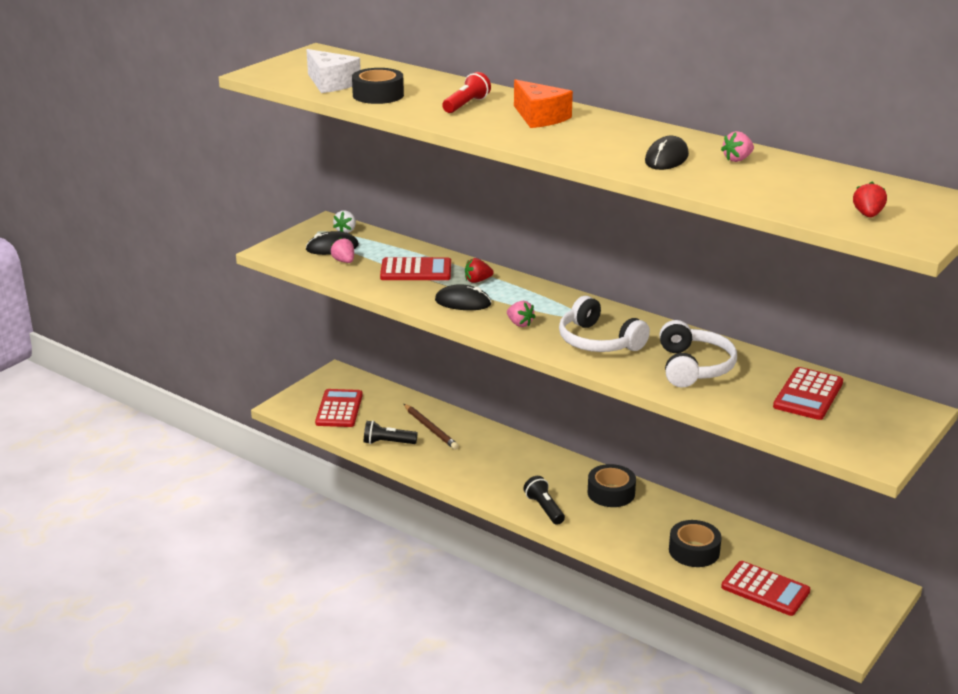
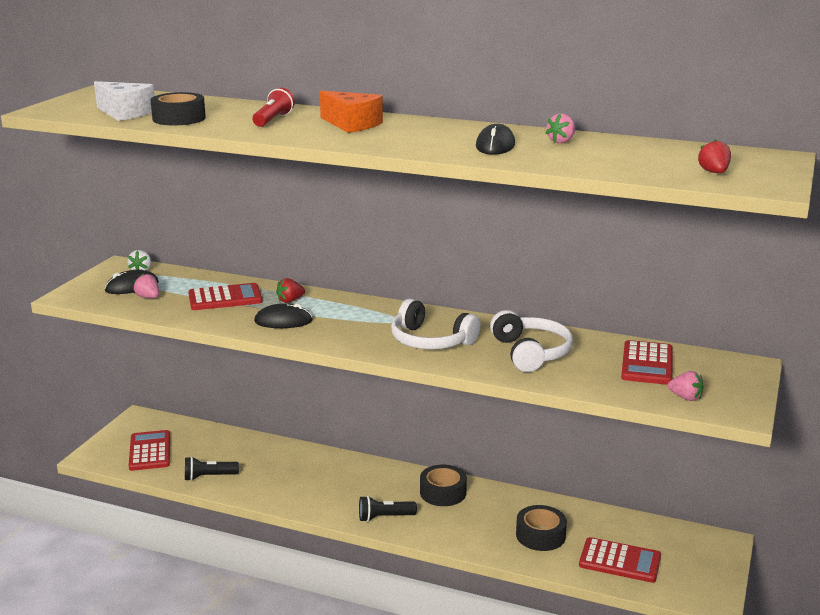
camera: 15 degrees left, 5 degrees down
brown pencil [404,404,459,450] -> none
pink strawberry [507,301,535,327] -> pink strawberry moved to [668,371,703,401]
black flashlight [524,476,565,525] -> black flashlight turned 60 degrees counterclockwise [359,496,417,522]

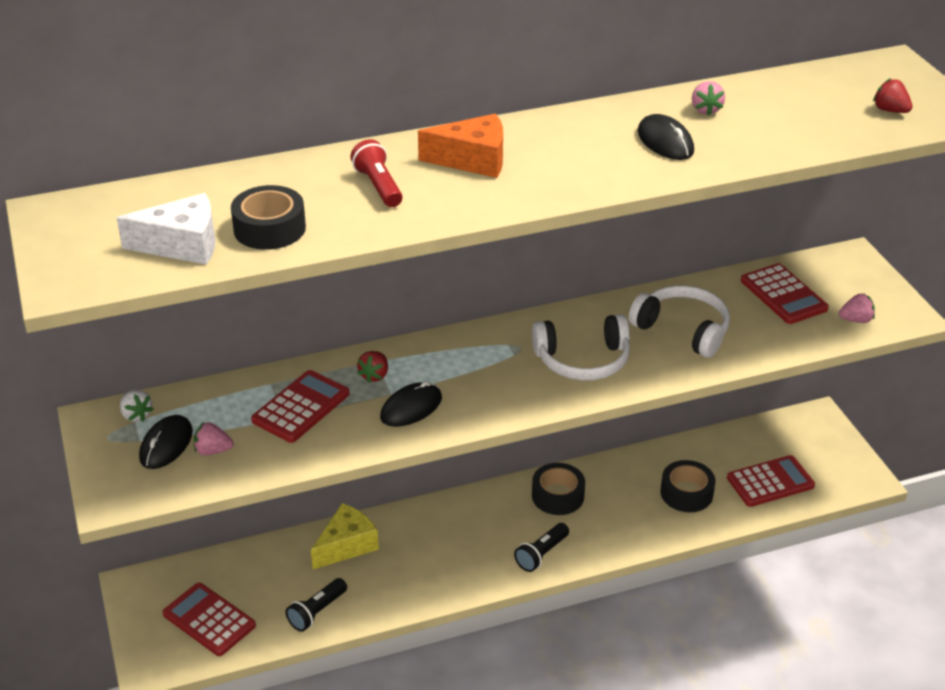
camera: 40 degrees left, 15 degrees up
none -> yellow cheese [311,503,379,569]

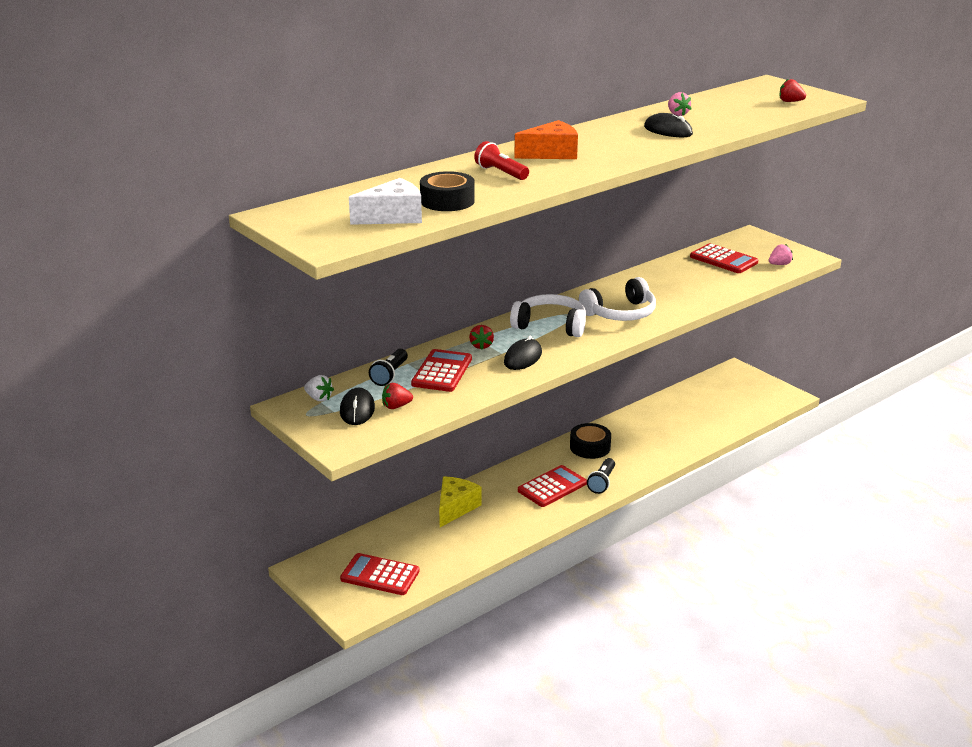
camera: 20 degrees left, 10 degrees down
pink strawberry [194,422,233,455] -> red strawberry [382,383,413,409]
black flashlight [286,578,347,632] -> black flashlight moved to [369,349,408,386]
white headphones [629,285,730,358] -> white headphones moved to [510,294,586,337]
black tape [661,460,715,512] -> none
red calculator [727,455,815,507] -> red calculator moved to [518,465,587,507]

